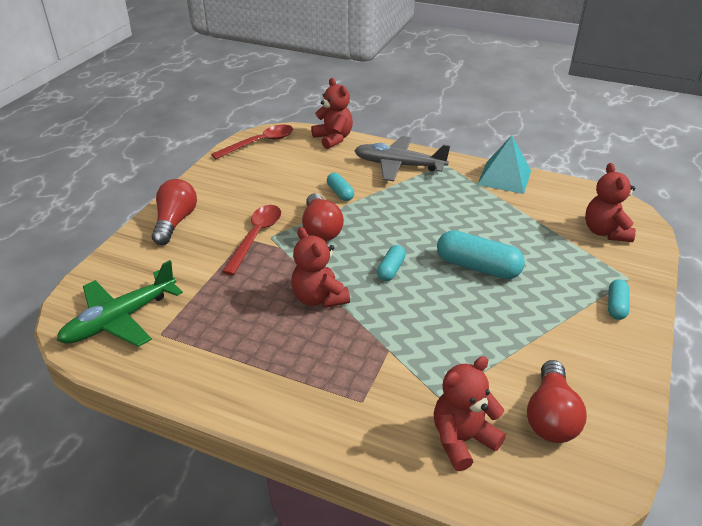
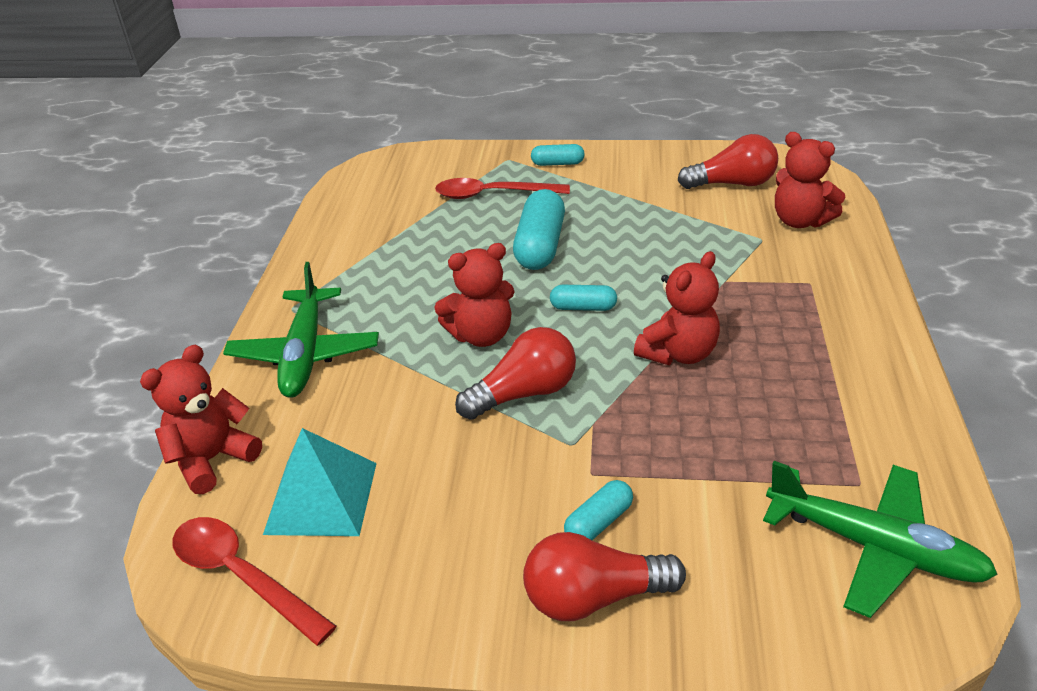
camera: 105 degrees left, 0 degrees up
red spoon [222,205,281,275] -> red spoon moved to [435,178,570,199]
turquoise capsule [327,173,354,201] -> turquoise capsule moved to [564,480,633,540]
grey plane [354,136,450,181] -> green plane [223,262,379,398]
turquoise pyramid [477,135,531,194] -> turquoise pyramid moved to [263,428,377,536]
red teddy bear [585,163,636,242] -> red teddy bear moved to [434,243,515,347]

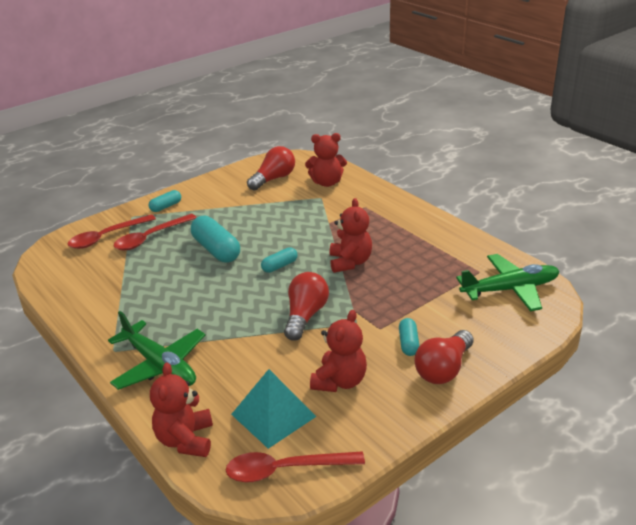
camera: 45 degrees left, 5 degrees down
red teddy bear [434,243,515,347] -> red teddy bear moved to [310,310,367,392]
none -> red spoon [68,214,156,249]

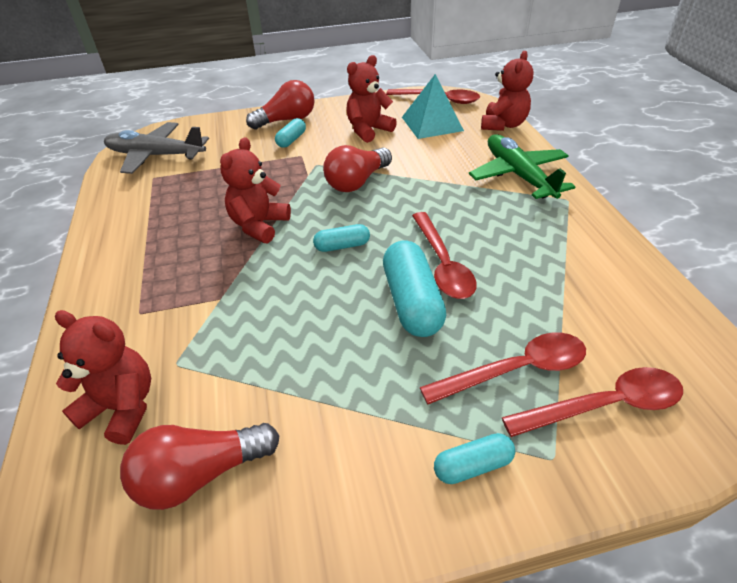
camera: 155 degrees left, 10 degrees up
green plane [456,254,559,311] -> grey plane [104,122,209,174]
none -> red spoon [412,212,477,299]

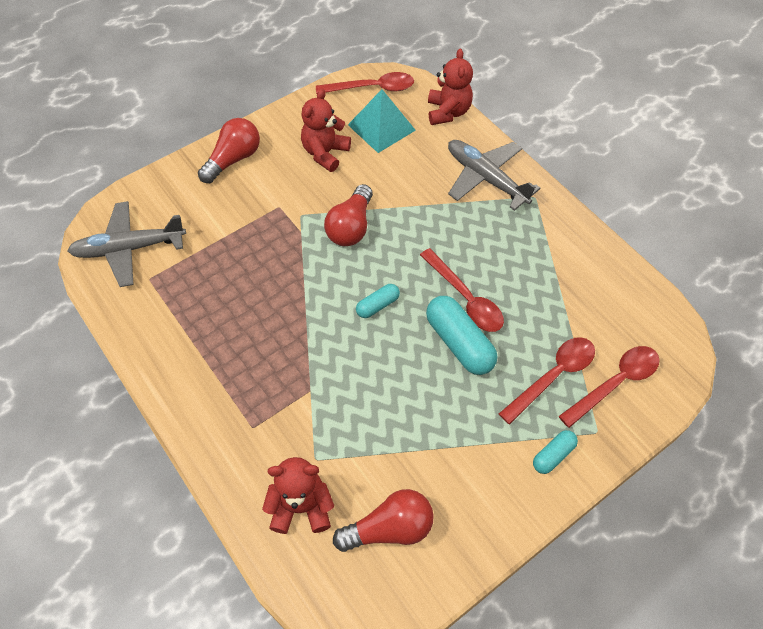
camera: 25 degrees left, 15 degrees up
red light bulb [120,423,279,510] -> red light bulb turned 150 degrees counterclockwise [333,489,434,552]
red teddy bear [220,137,291,243] -> none
turquoise capsule [275,118,306,148] -> none
green plane [469,134,575,199] -> grey plane [448,140,541,211]

